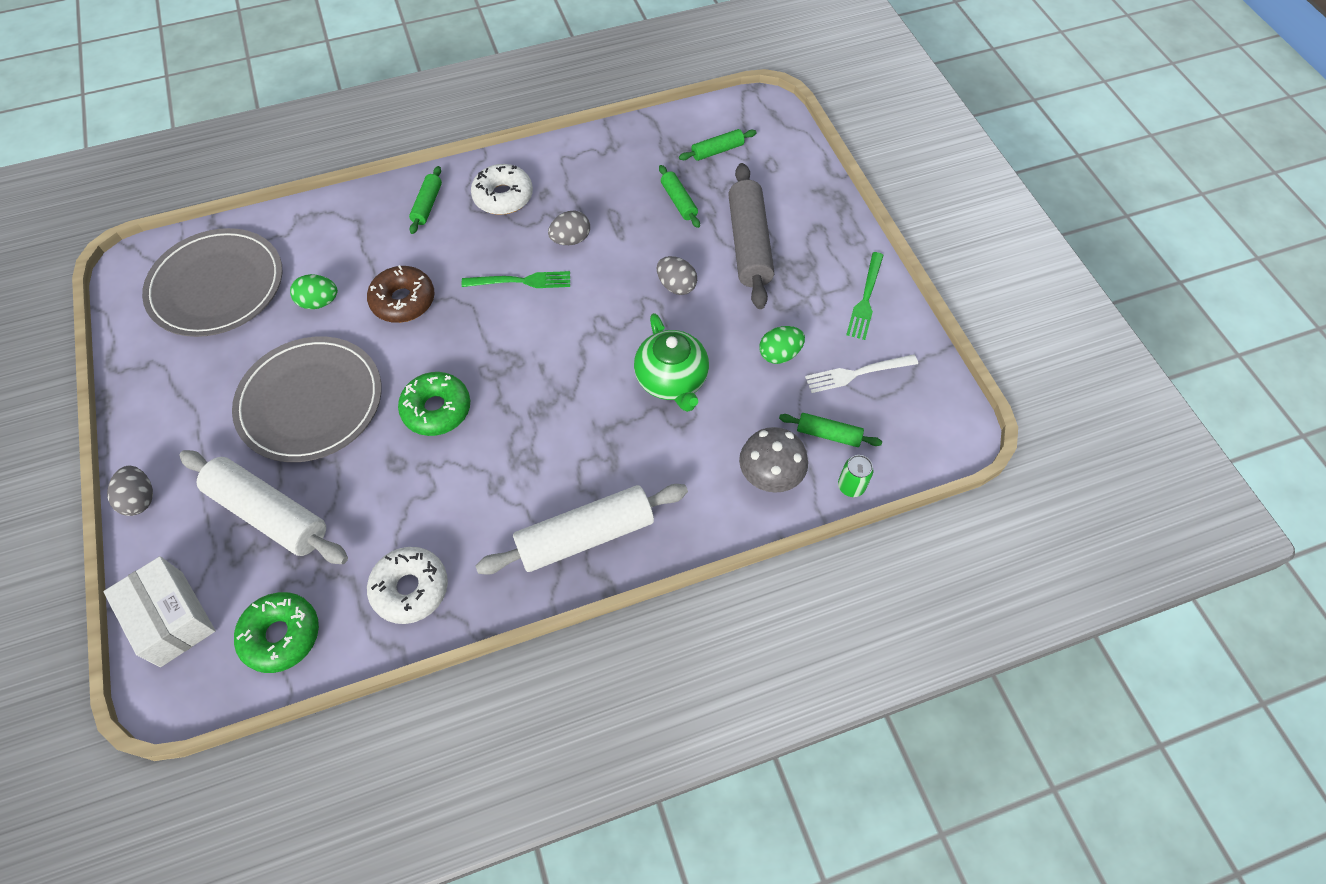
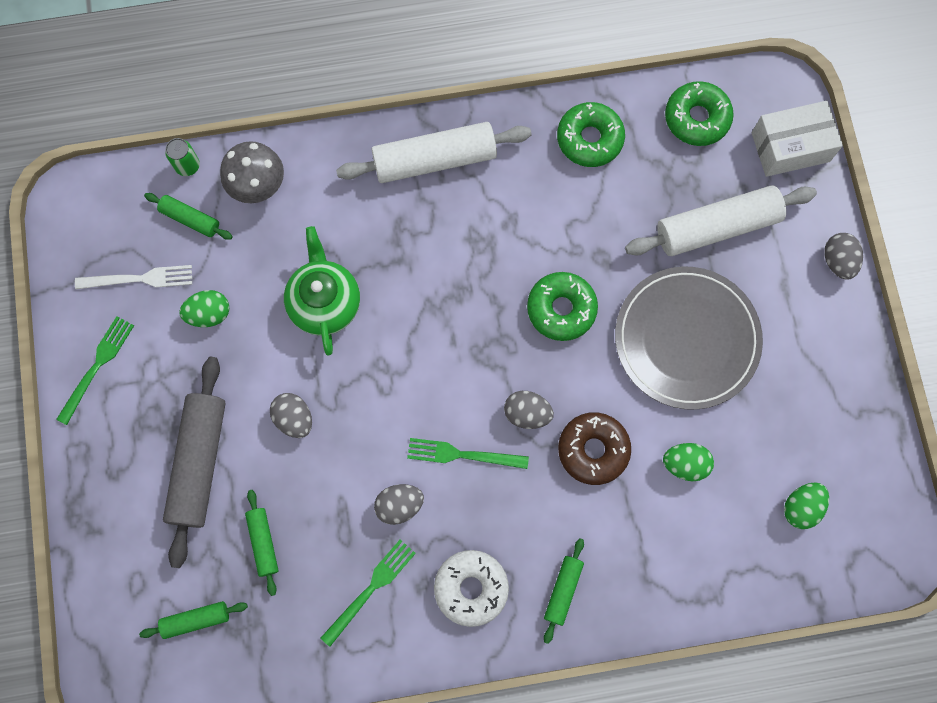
camera: 170 degrees left, 15 degrees up
white box [103,556,216,667] -> white box turned 75 degrees counterclockwise [751,101,843,177]
grey plate [142,228,283,337] -> green egg [784,482,829,529]
white rolling pin [179,450,348,564] -> white rolling pin turned 60 degrees counterclockwise [625,185,817,256]
white donut [367,547,448,624] -> green donut [557,102,625,167]
none -> green fork [321,540,416,647]
none -> grey egg [504,391,554,429]

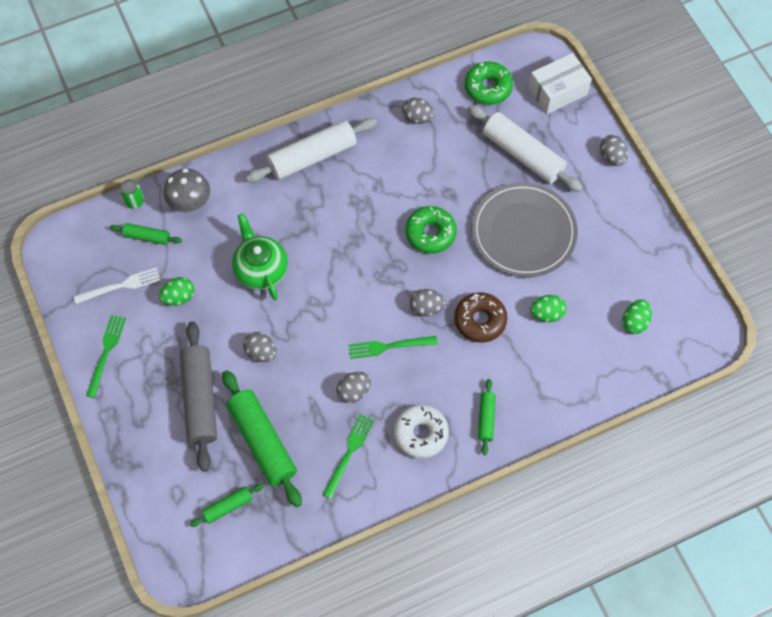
camera: 15 degrees left, 10 degrees down
green rolling pin [245,490,279,596] -> green rolling pin [222,370,302,507], size x2.00
green donut [557,102,625,167] -> grey egg [402,98,435,124]
white rolling pin [625,185,817,256] -> white rolling pin turned 75 degrees clockwise [468,104,583,192]

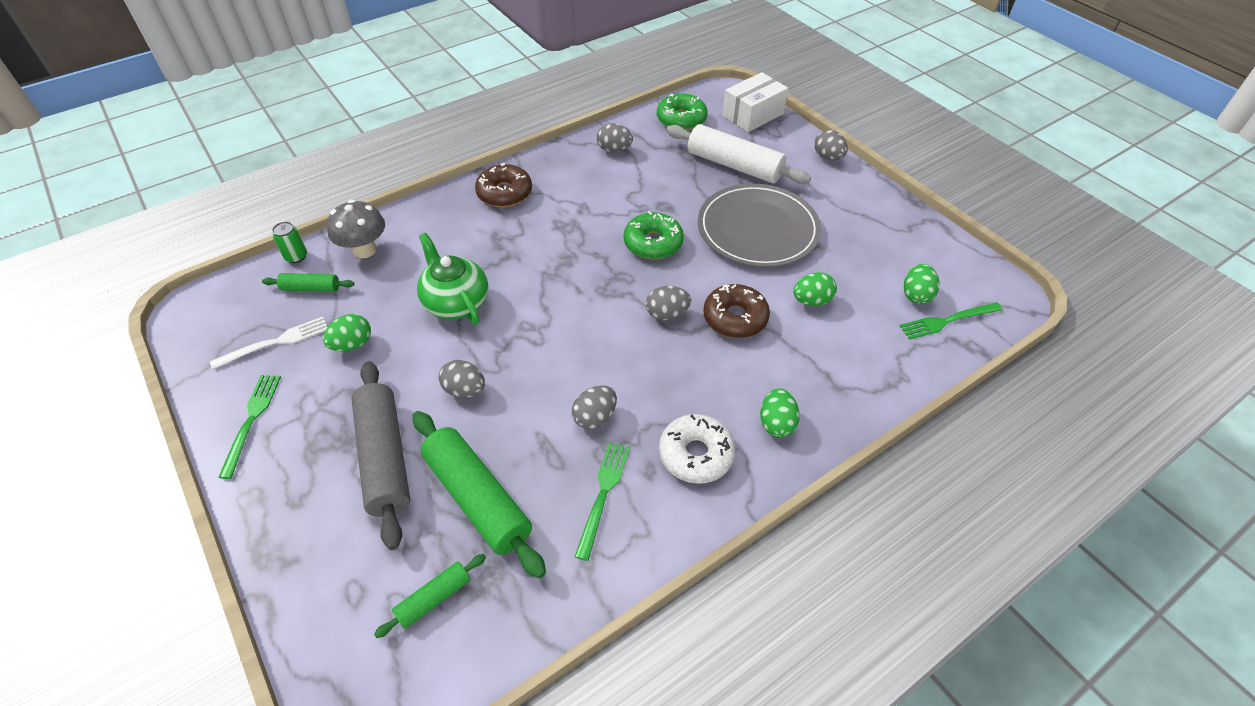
camera: 10 degrees left, 15 degrees down
white rolling pin [246,118,377,182] -> brown donut [475,163,532,207]
green fork [348,336,438,359] -> green fork moved to [900,302,1003,340]
green rolling pin [478,379,496,455] -> green egg [760,388,800,437]

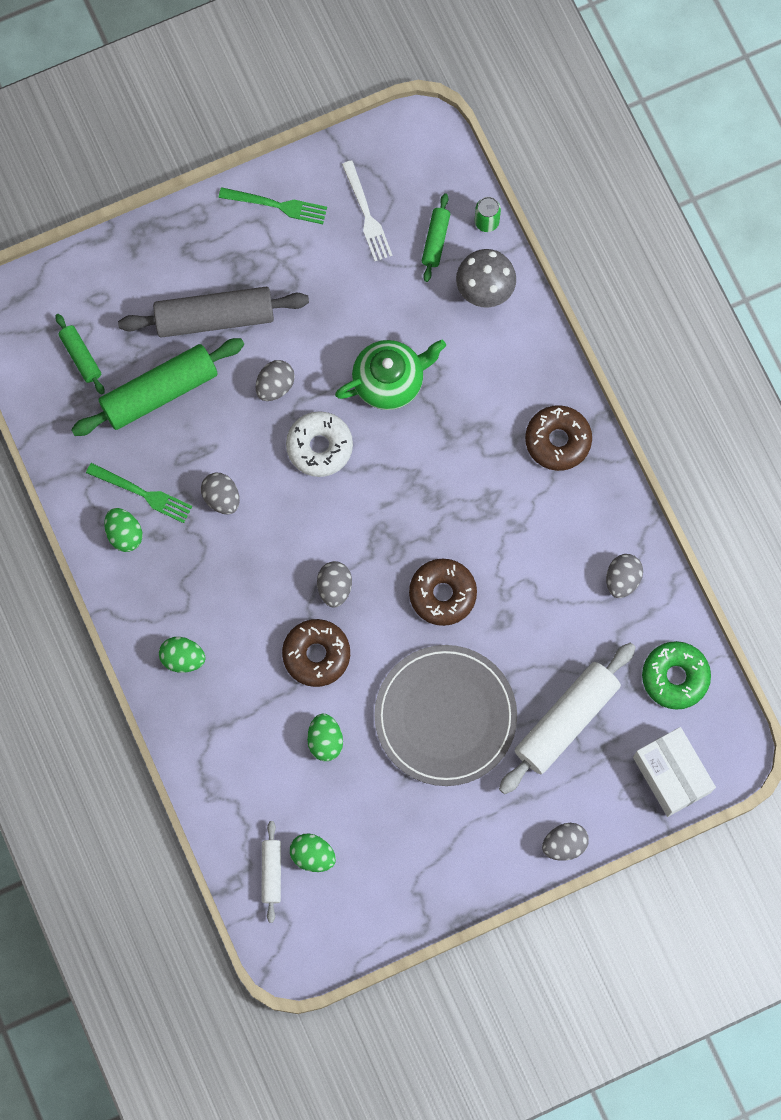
camera: 100 degrees right, 25 degrees up
green egg [323,314,371,351] -> green egg moved to [104,508,143,552]
green donut [624,211,684,259] -> brown donut [409,559,477,626]
white donut [659,414,735,484] -> white donut moved to [286,411,353,477]
green fork [900,302,1003,340] -> white rolling pin [261,821,281,923]

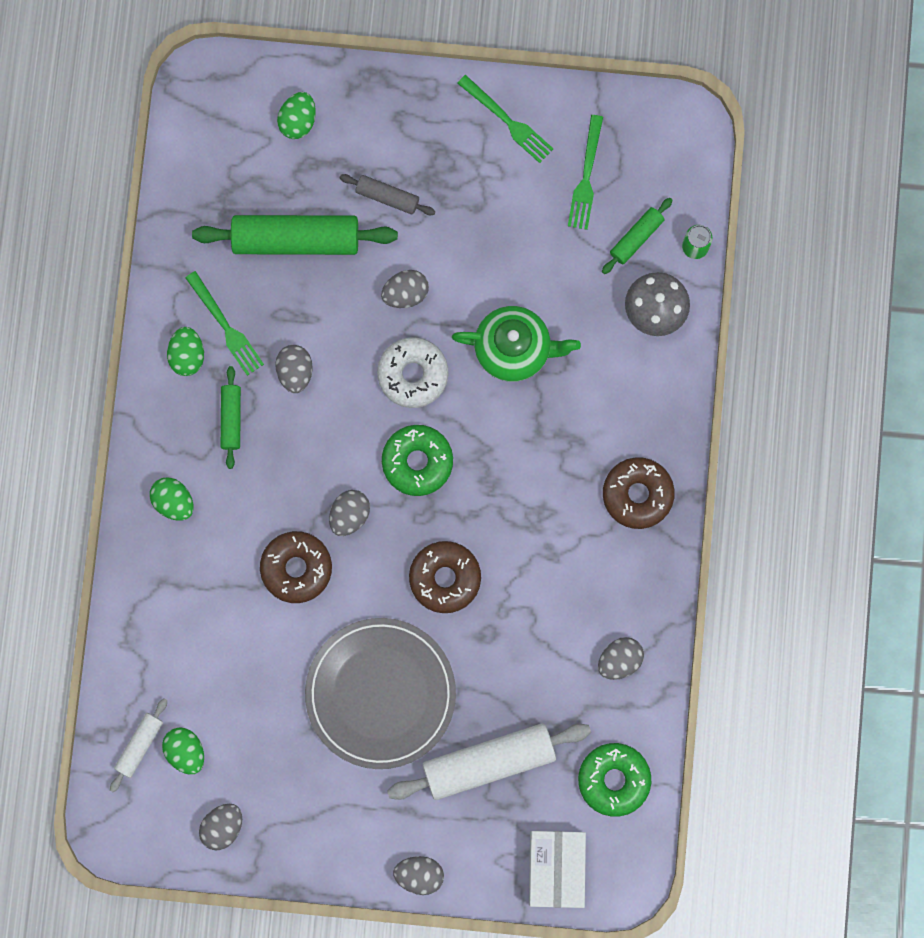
camera: 30 degrees right, 5 degrees up
green rolling pin [55,314,105,395] -> green rolling pin moved to [221,366,241,469]
grey rolling pin [118,287,309,338] -> grey rolling pin [340,174,436,215], size x0.50
green egg [307,714,343,761] -> green egg moved to [277,92,316,139]
white fork [342,160,392,261] -> green fork [568,115,603,230]
none -> grey egg [199,804,242,851]
none -> green donut [382,425,453,496]

